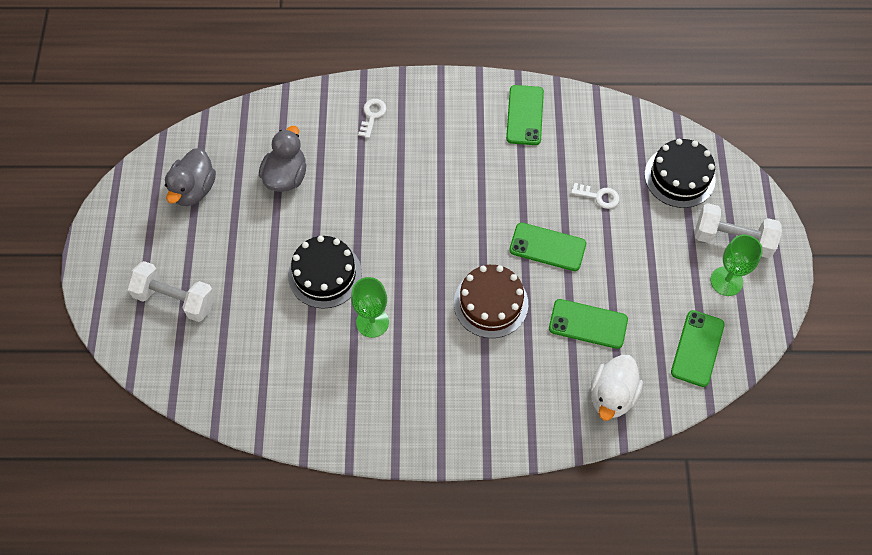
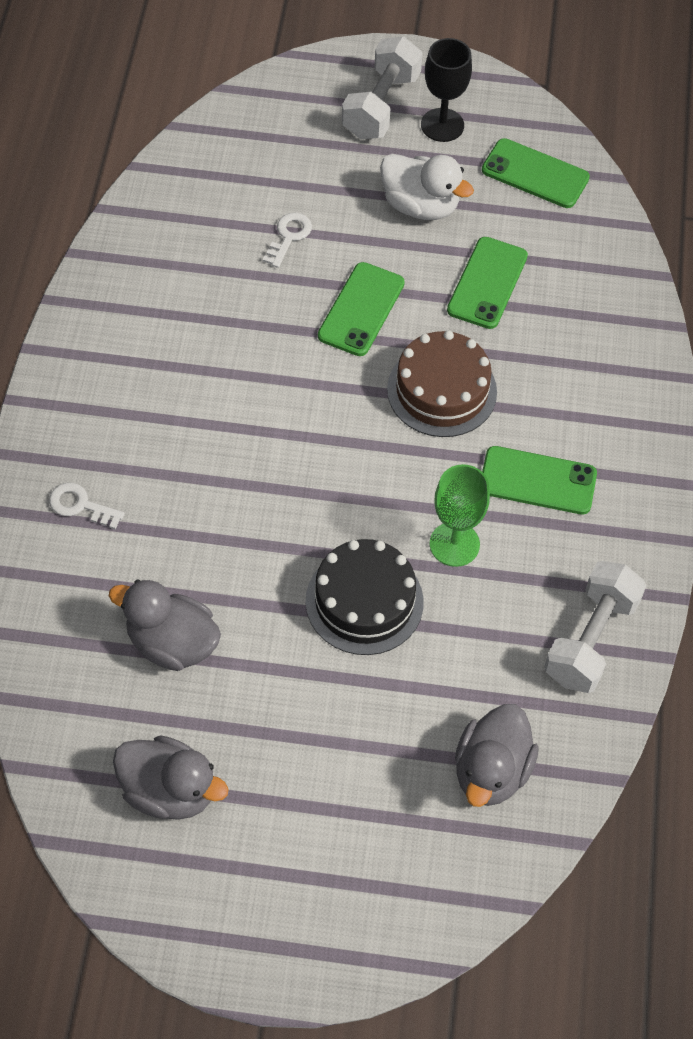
camera: 85 degrees left, 5 degrees down
white dumbbell [126,261,215,322] -> white dumbbell moved to [544,561,647,693]
green phone [506,85,544,145] -> green phone moved to [482,446,597,515]
white duck [591,355,643,421] -> white duck moved to [380,154,474,220]
black cake [645,139,716,208] -> none
green goblet [711,234,763,296] -> black goblet [421,38,472,142]
none -> grey duck [455,704,539,807]

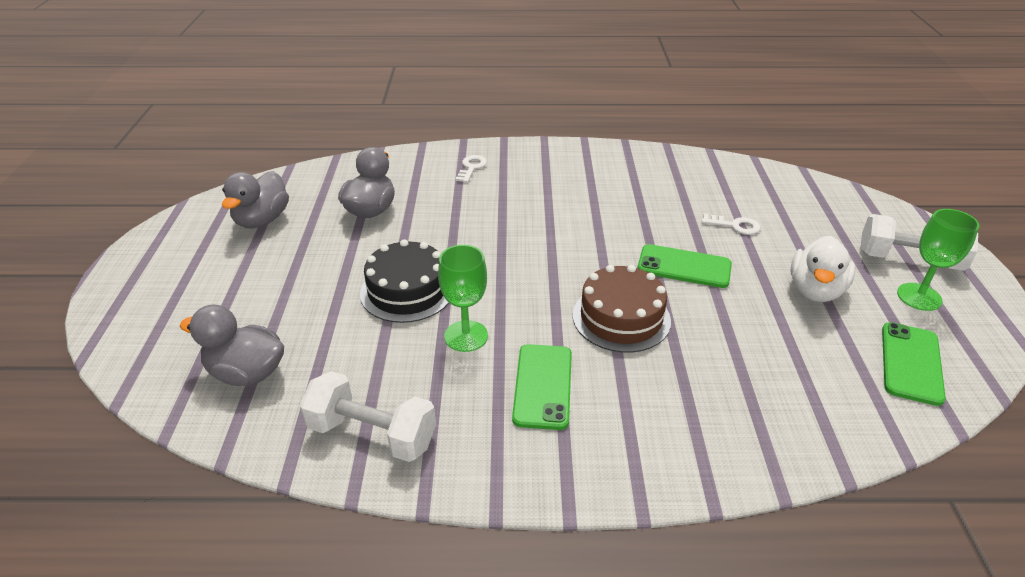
camera: 85 degrees right, 20 degrees down
black goblet [421,38,472,142] -> green goblet [897,209,979,311]
green phone [447,237,528,329] -> none

